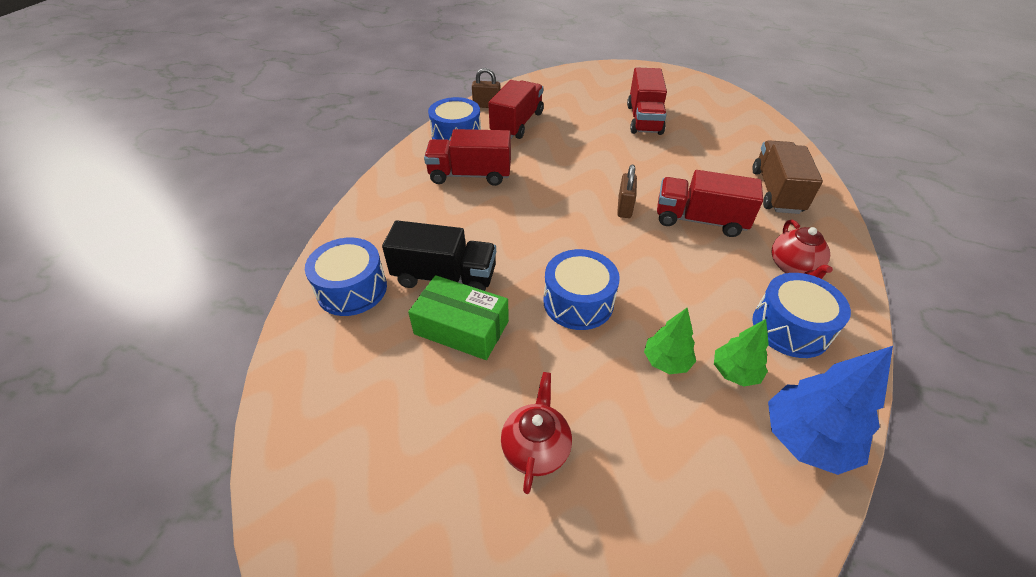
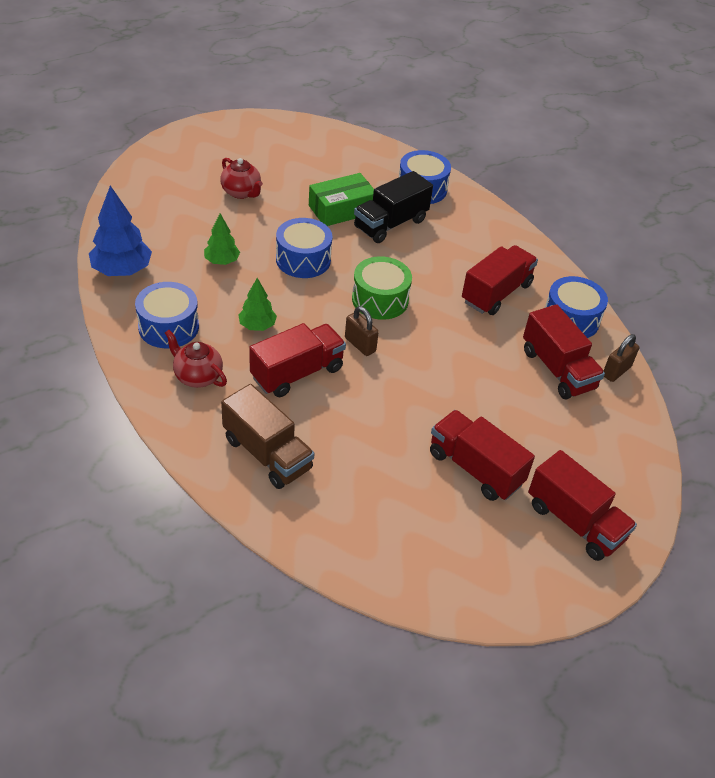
camera: 125 degrees right, 0 degrees up
green tree [714,319,769,387] -> green tree moved to [238,278,277,331]
none -> green drum [352,256,412,320]
none -> red truck [528,450,637,561]

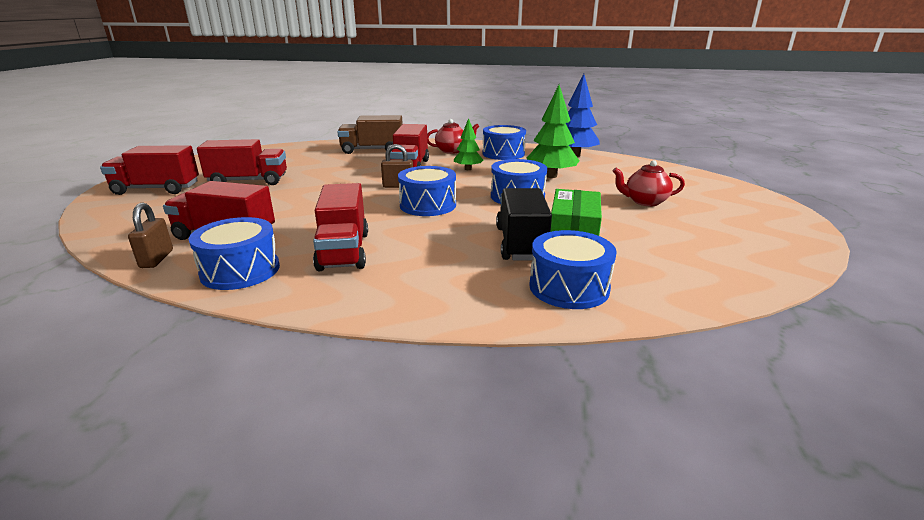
camera: 135 degrees right, 20 degrees down
green tree [204,213,240,265] -> green tree [527,85,579,178], size x1.67
green drum [352,256,412,320] -> blue drum [398,166,456,216]

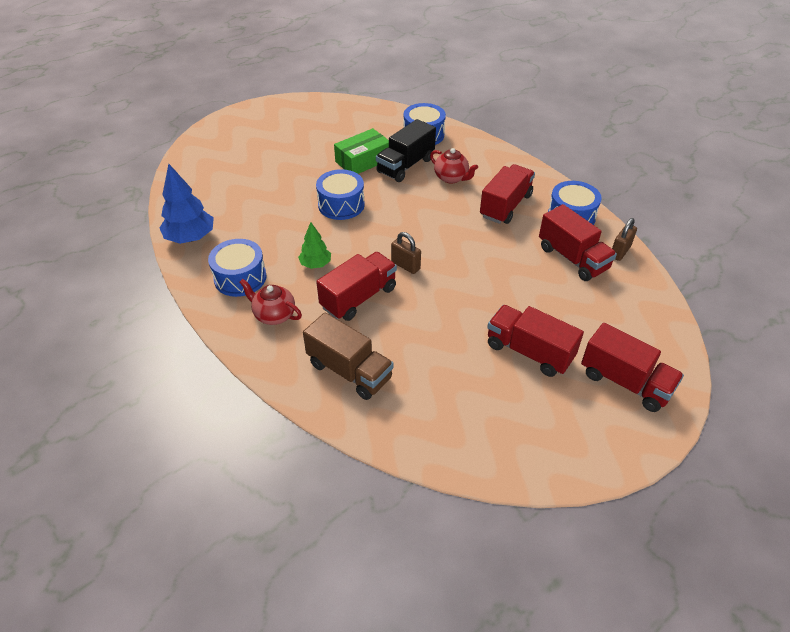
camera: 140 degrees left, 20 degrees up
blue drum [398,166,456,216] -> none
green tree [527,85,579,178] -> none
red teapot [613,160,685,206] -> red teapot moved to [430,148,478,183]

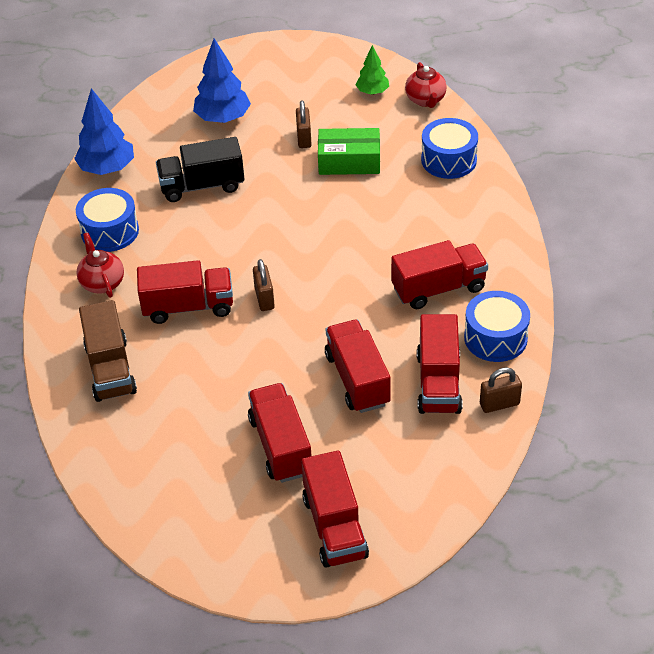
camera: 40 degrees right, 0 degrees up
green tree [298,222,331,269] -> green tree moved to [356,45,389,95]
blue drum [316,169,365,220] -> none
black truck [376,119,436,182] -> black truck moved to [156,137,244,202]
red teapot [430,148,478,183] -> red teapot moved to [405,62,447,108]
none -> blue tree [193,38,251,123]
none -> brown padlock [296,100,312,148]
none -> red truck [325,320,391,413]

